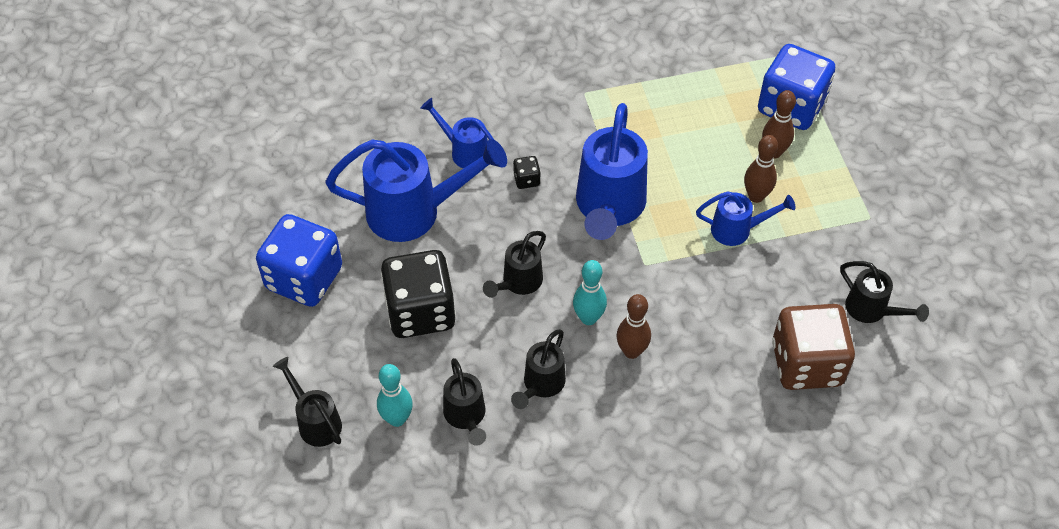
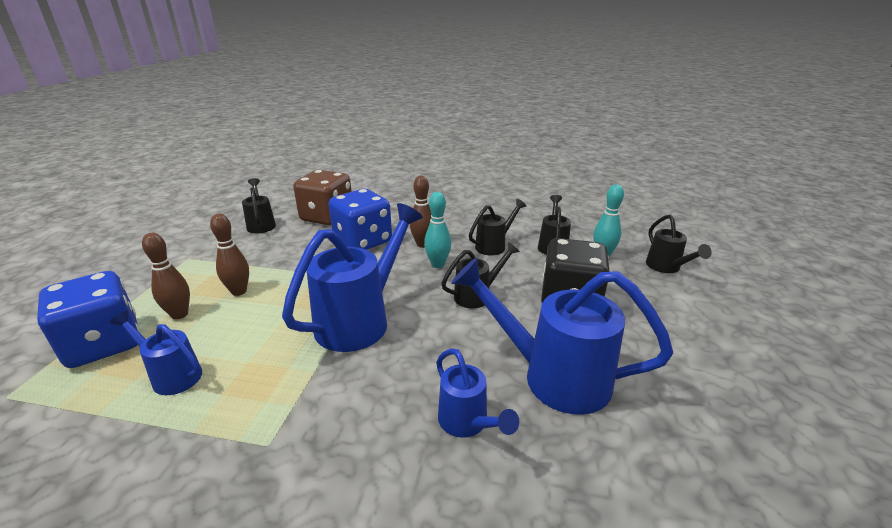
camera: 155 degrees left, 25 degrees down
blue dice [256,214,342,307] -> blue dice moved to [328,189,392,250]
black dice [513,156,541,189] -> none
blue watering can [696,191,796,246] -> blue watering can moved to [110,311,202,395]

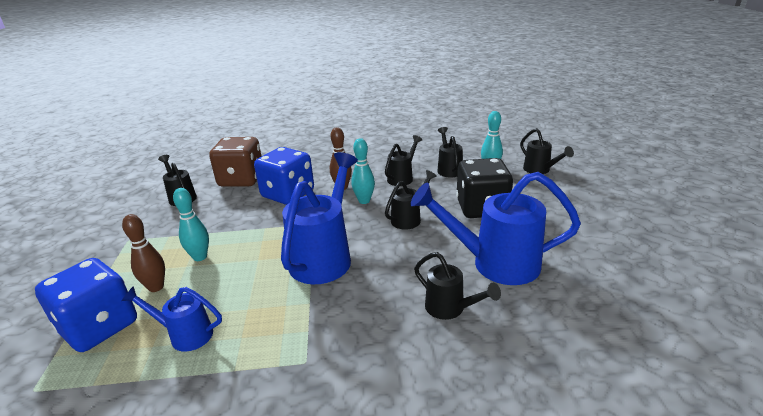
camera: 15 degrees left, 0 degrees up
brown bowling pin [210,214,249,296] -> turquoise bowling pin [173,188,209,261]
blue watering can [436,348,519,437] -> black watering can [414,252,501,320]

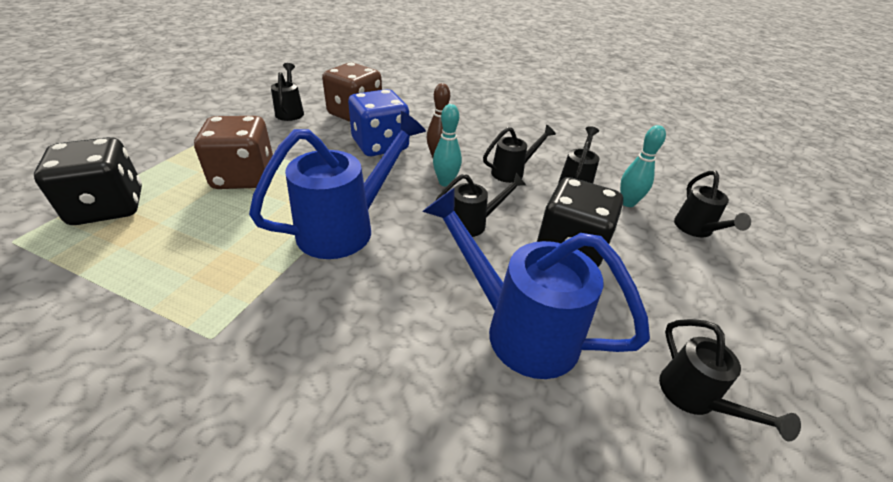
camera: 25 degrees right, 10 degrees up
blue dice [35,258,137,352] -> black dice [34,137,142,225]
brown bowling pin [122,214,165,292] -> none
blue watering can [122,286,222,352] -> none
turquoise bowling pin [173,188,209,261] -> brown dice [194,116,273,189]
black watering can [414,252,501,320] -> black watering can moved to [659,319,801,442]

